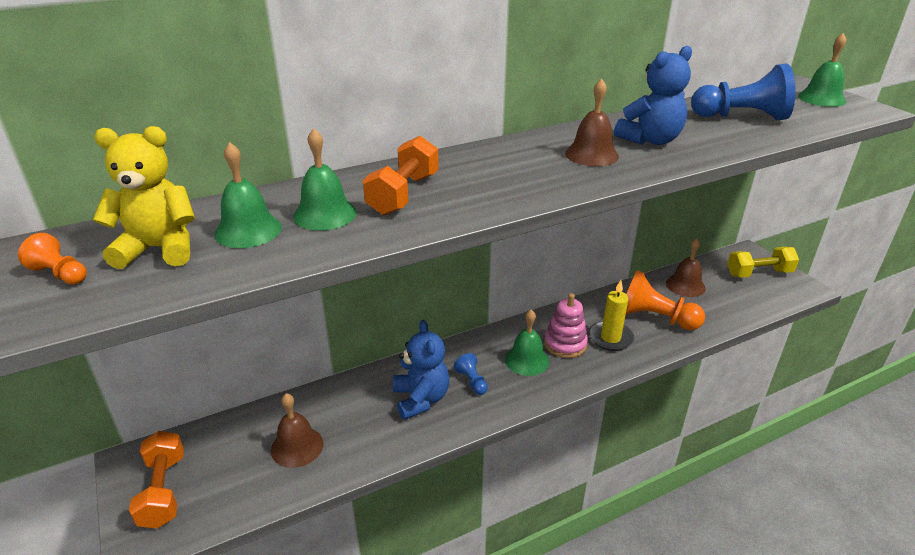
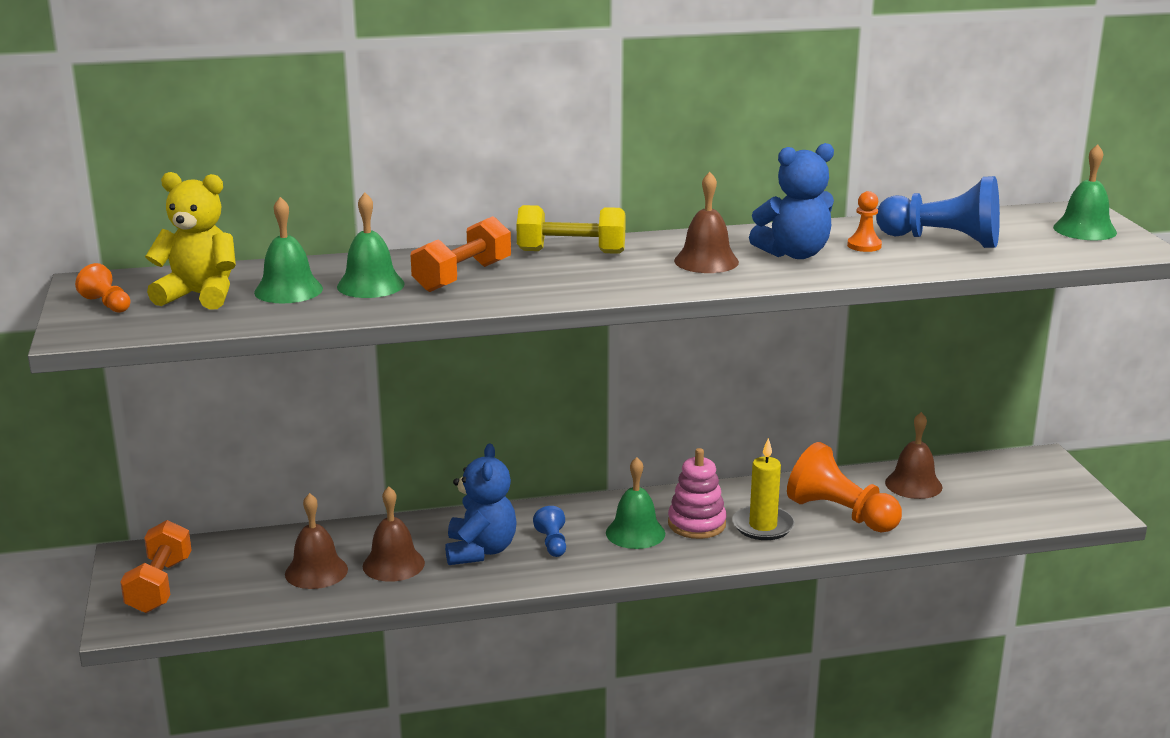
camera: 15 degrees right, 10 degrees down
yellow dumbbell [727,247,799,278] -> yellow dumbbell moved to [516,205,626,254]
none -> brown bell [363,487,425,582]
none -> orange pawn [847,191,882,252]

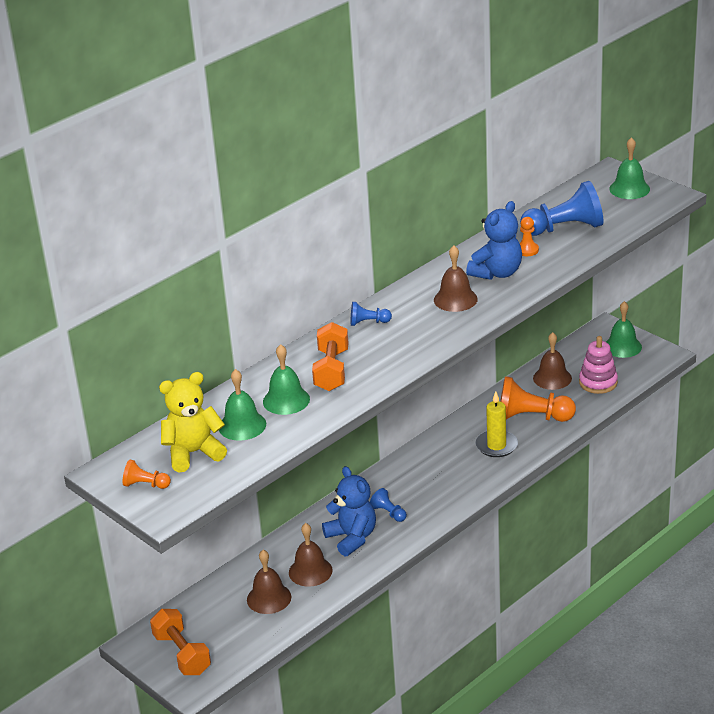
camera: 30 degrees left, 10 degrees up
yellow dumbbell [516,205,626,254] -> blue pawn [350,302,392,326]
green bell [606,457,665,549] -> green bell moved to [606,301,642,358]
pink stacking toy [668,448,727,539] -> pink stacking toy moved to [579,336,618,394]

